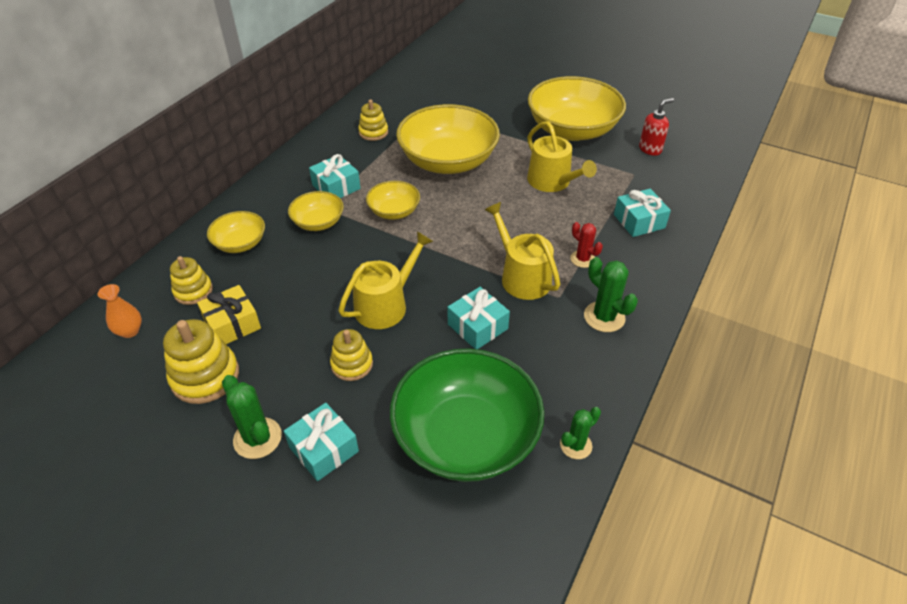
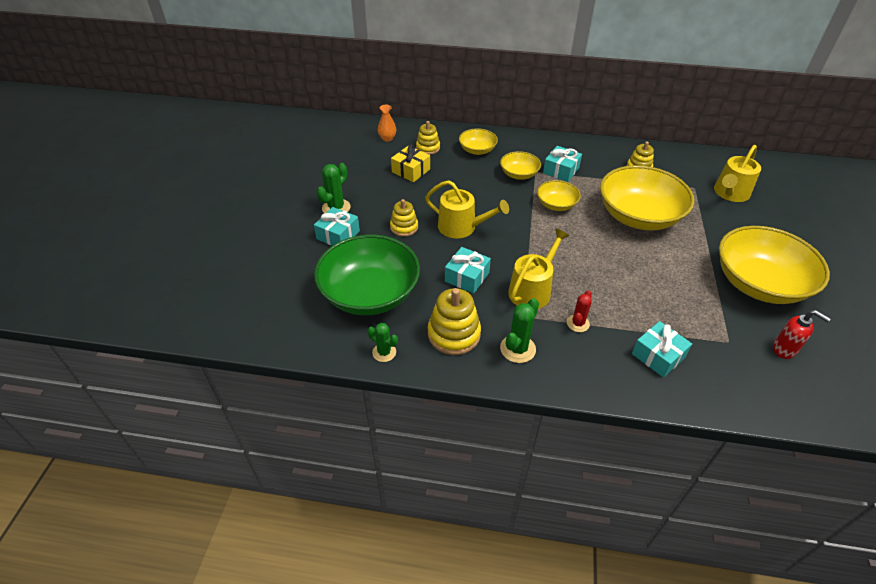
camera: 70 degrees right, 0 degrees up
yellow stacking toy [163,319,239,404] -> yellow stacking toy moved to [428,288,481,355]
yellow watering can [527,121,597,192] -> yellow watering can moved to [714,145,761,202]

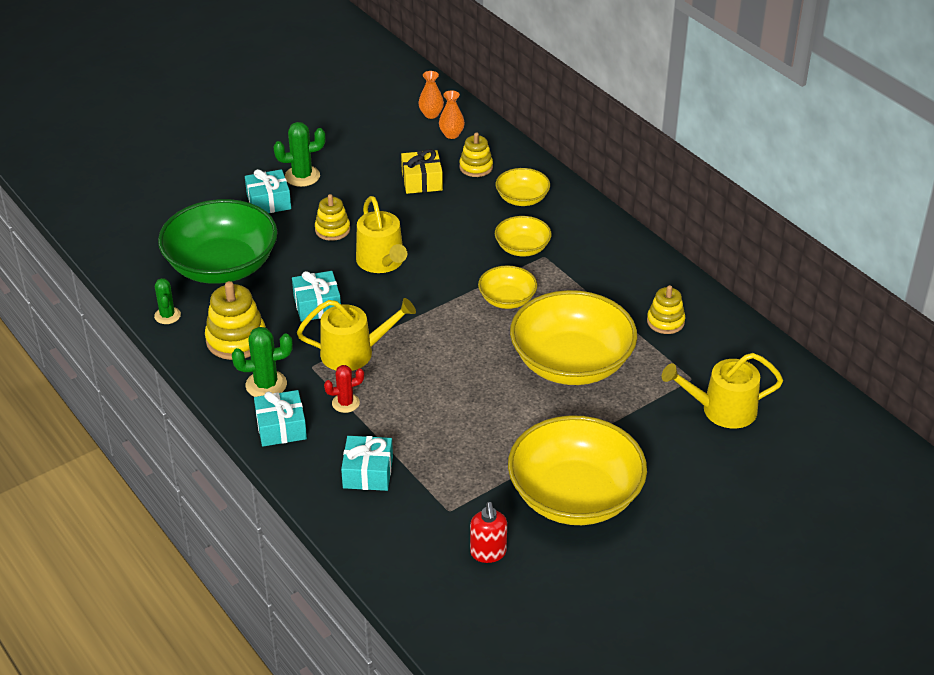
camera: 45 degrees right, 5 degrees down
turquoise gift [543,146,582,182] -> turquoise gift moved to [254,390,307,447]
none -> orange vase [418,71,444,119]

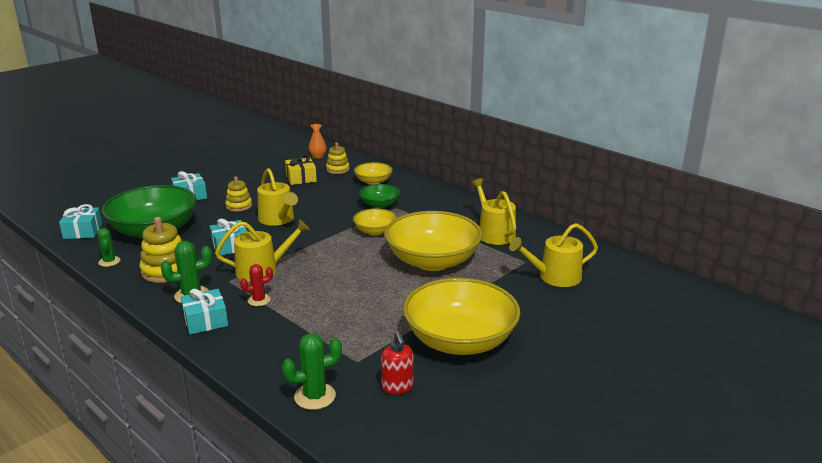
camera: 10 degrees left, 15 degrees down
green cactus [273,122,326,187] -> green cactus moved to [282,333,342,410]
turquoise gift [341,436,393,491] -> turquoise gift moved to [59,204,102,239]
orange vase [418,71,444,119] -> none
yellow bowl [495,216,552,257] -> green bowl [359,184,400,209]
yellow stacking toy [647,285,685,334] -> yellow watering can [471,178,516,245]

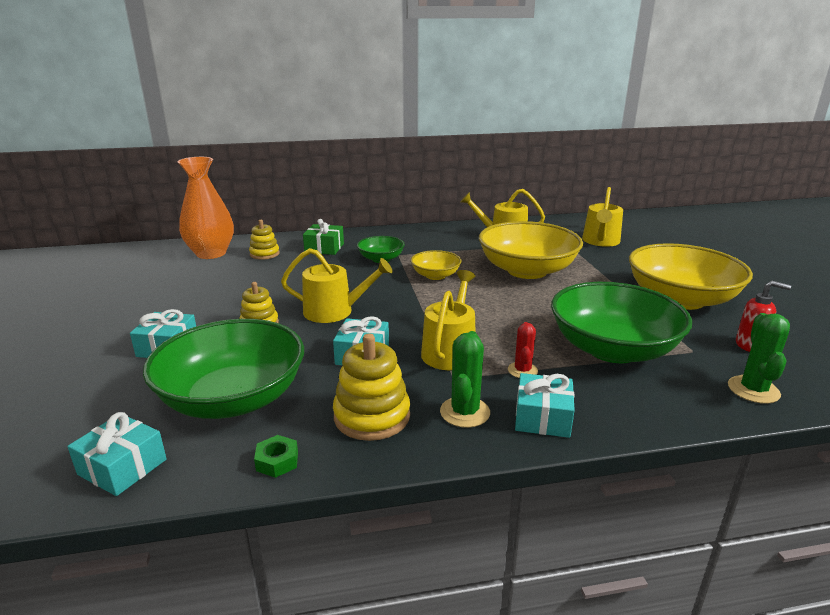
camera: 55 degrees left, 0 degrees up
green cactus [97,228,120,267] -> green nut [254,435,298,478]
yellow gift [285,154,317,185] -> none
orange vase [309,124,326,158] -> orange vase [178,157,234,259], size x2.21
yellow bowl [354,162,393,185] -> green gift [303,219,344,255]
none -> green bowl [551,282,692,363]

